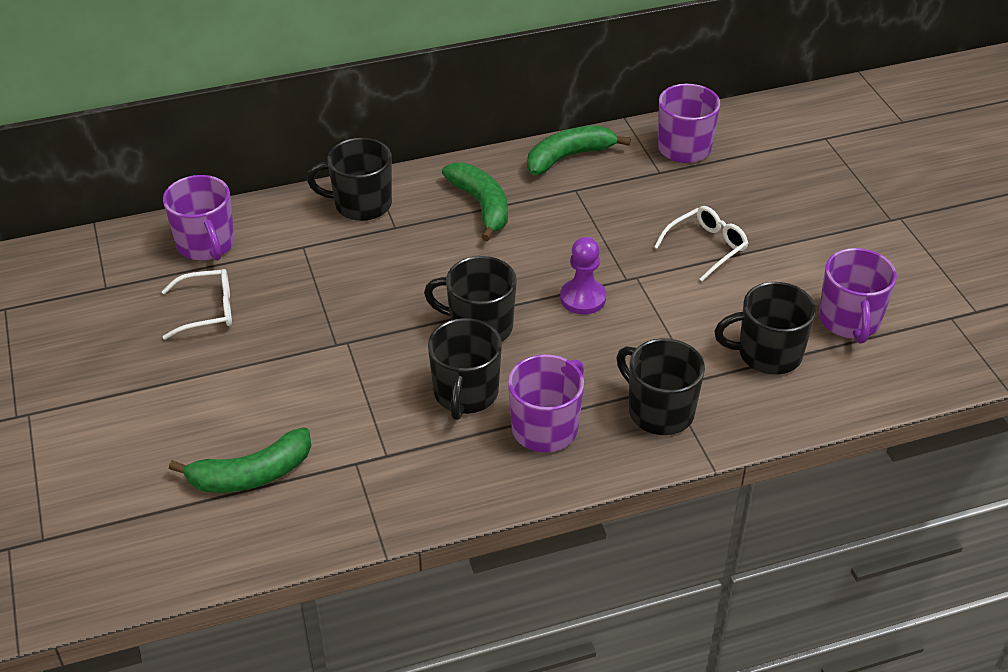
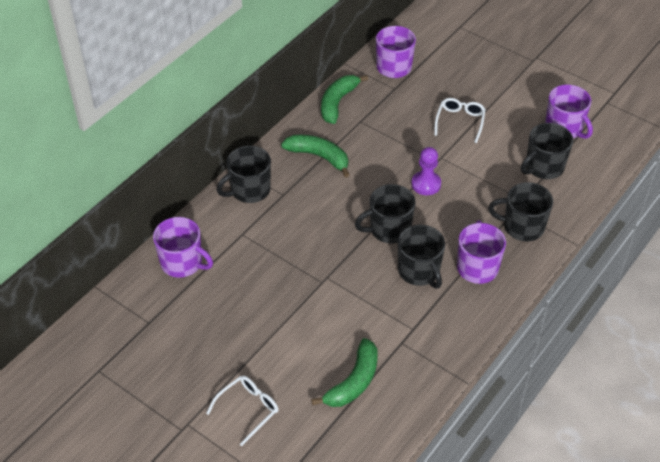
camera: 35 degrees left, 5 degrees up
white glasses [162,269,232,340] -> white glasses moved to [206,376,278,446]

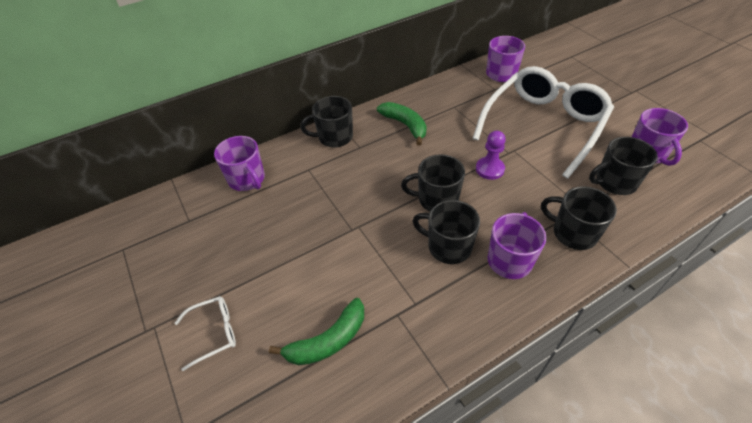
camera: 25 degrees right, 0 degrees up
green banana [321,75,368,124] -> none
black mug [398,225,445,289] -> black mug turned 120 degrees clockwise [412,200,480,264]
white glasses [434,98,486,143] -> white glasses [473,66,614,179], size x2.45

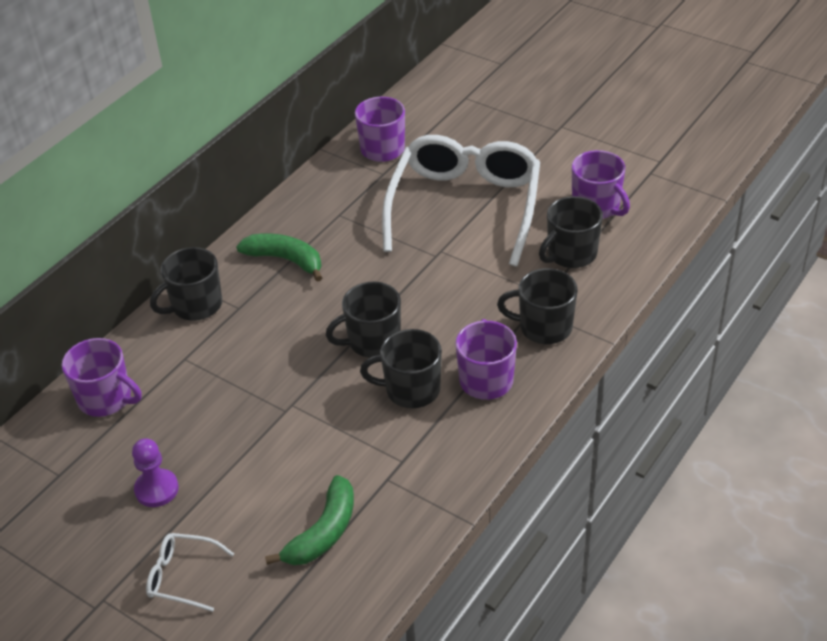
camera: 25 degrees left, 5 degrees down
white glasses [175,296,236,371] -> white glasses turned 120 degrees counterclockwise [146,533,234,612]
purple pawn [476,131,506,180] -> purple pawn moved to [132,438,179,507]

